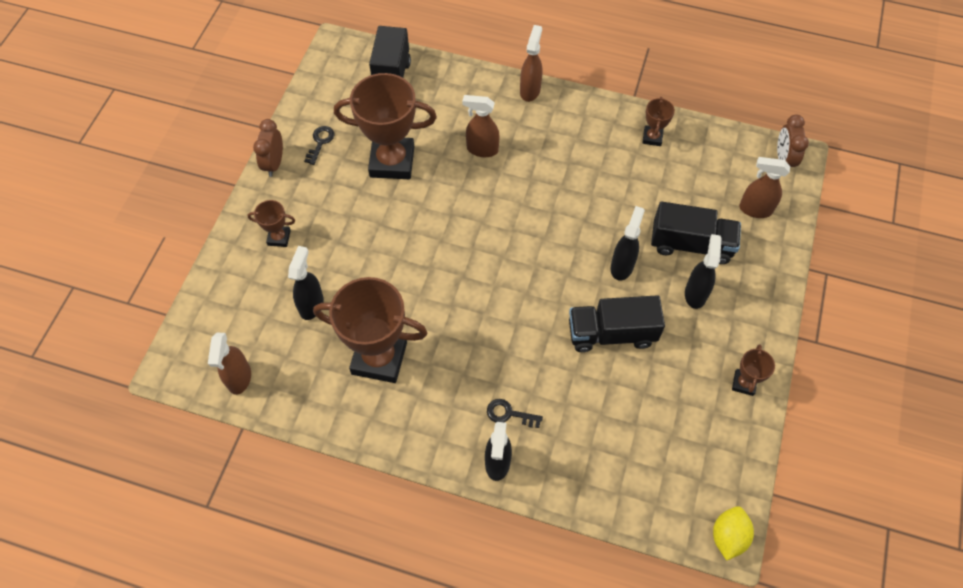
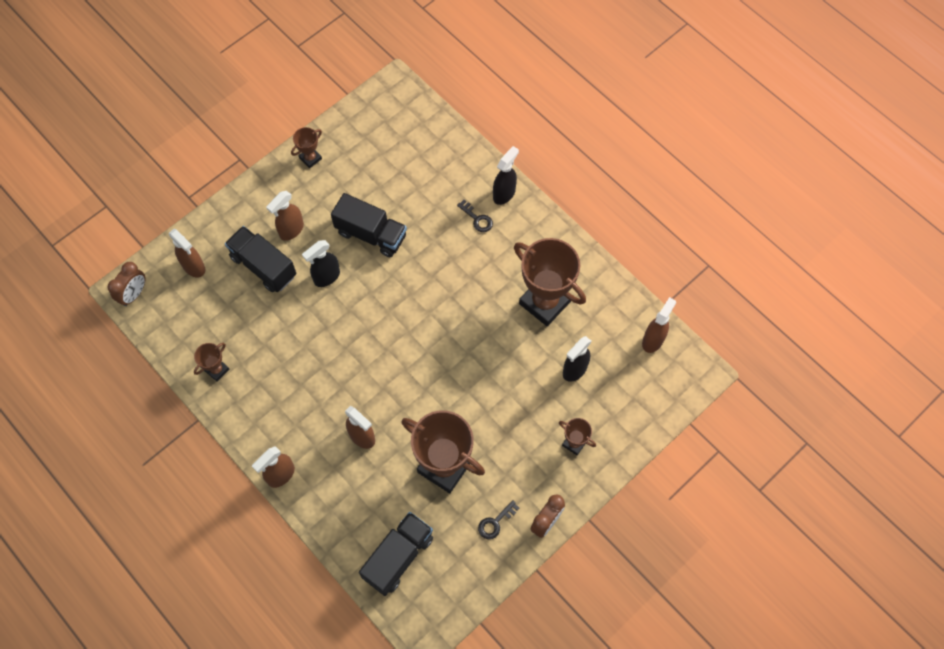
camera: 150 degrees left, 5 degrees up
black spray bottle [685,234,721,309] -> brown spray bottle [266,191,304,241]
yellow lemon [713,506,754,561] -> none

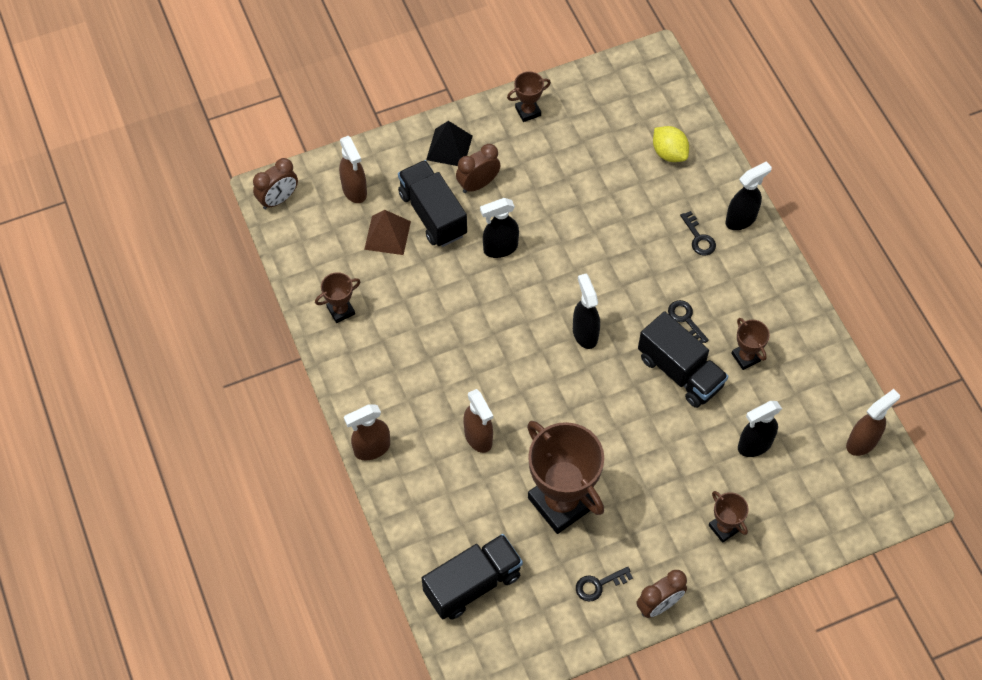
camera: 20 degrees right, 5 degrees down
brown spray bottle [266,191,304,241] -> brown clock [456,144,500,193]
black truck [331,193,407,257] -> black truck moved to [638,311,728,408]
brown trophy [514,238,586,326] -> brown trophy [731,318,770,370], size x0.46
none -> brown pyramid [364,210,411,255]
none -> black pyramid [426,121,473,166]
none -> black spray bottle [573,274,600,349]
none -> yellow lemon [653,126,689,162]
none -> black key [668,300,709,343]

